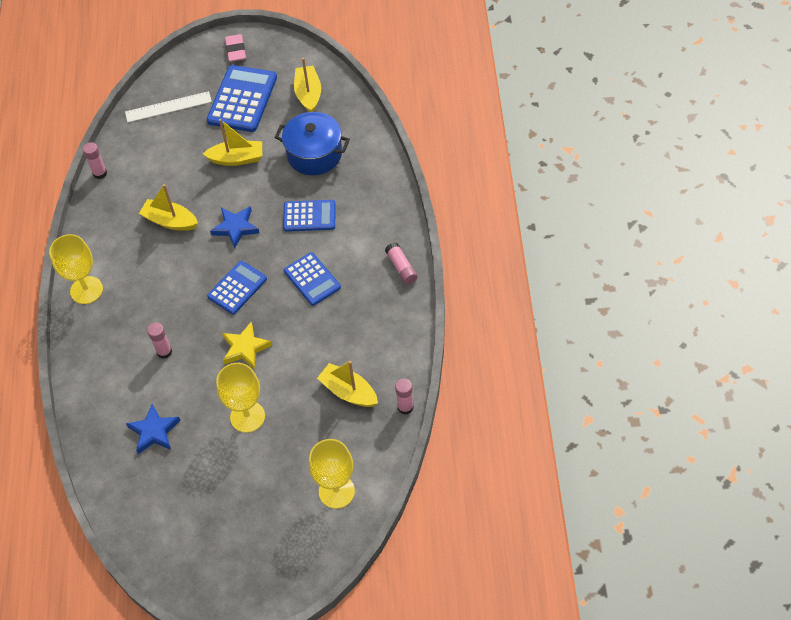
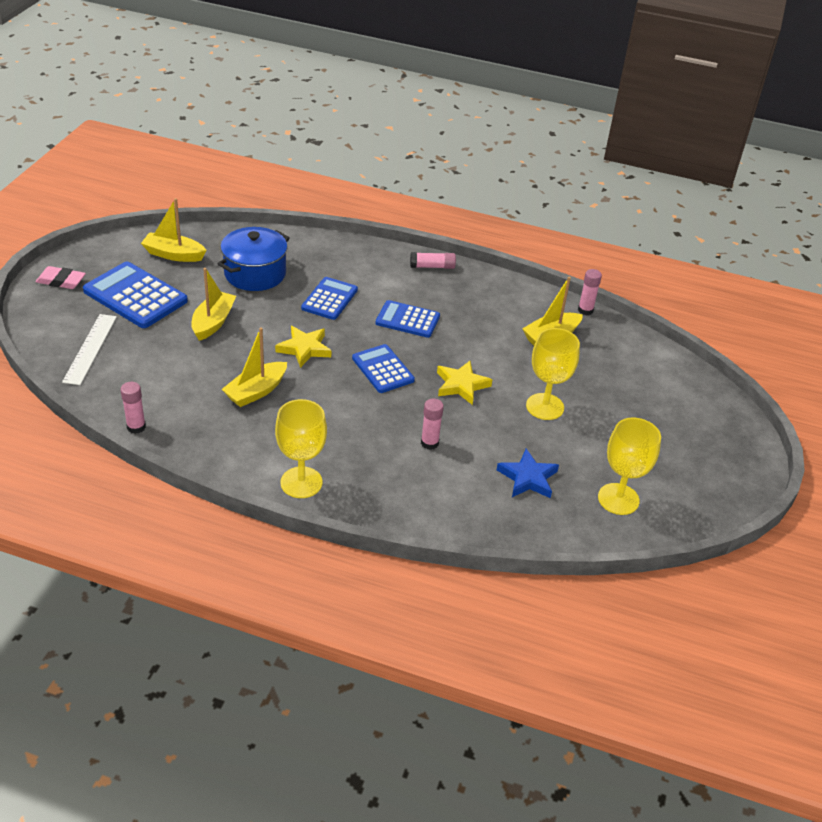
camera: 75 degrees left, 15 degrees down
blue star [210,206,260,249] -> yellow star [275,326,331,368]
blue calculator [284,252,341,306] -> blue calculator turned 150 degrees counterclockwise [376,300,440,338]
yellow goblet [309,439,355,509] -> yellow goblet moved to [598,418,661,515]

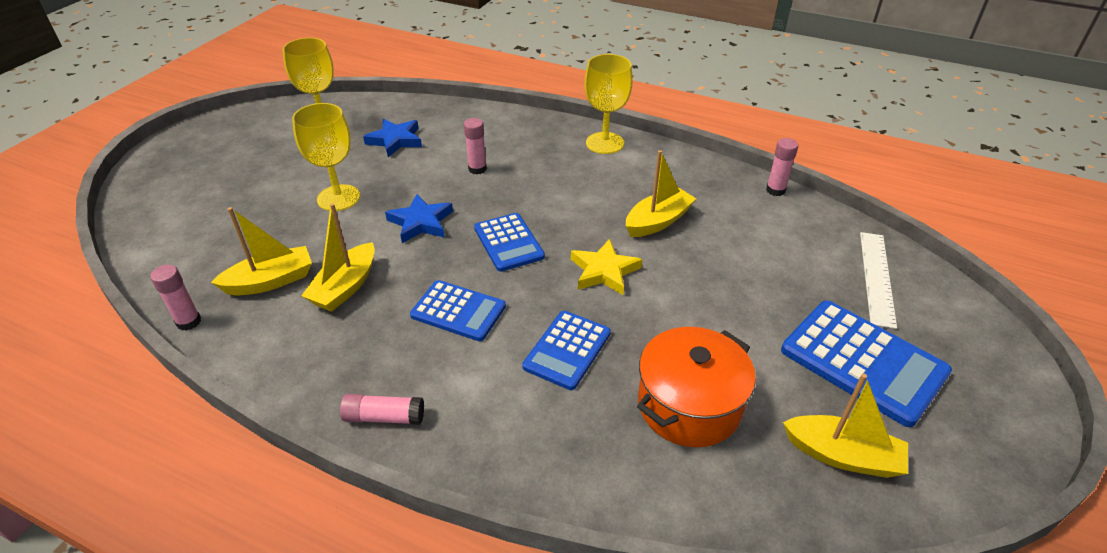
camera: 170 degrees left, 0 degrees up
pink eraser [36,266,86,289] -> none
yellow boat [191,268,236,341] -> yellow boat moved to [301,203,375,312]
blue pot [218,227,290,291] -> orange pot [637,327,756,447]
yellow star [437,361,492,405] -> blue star [385,194,453,243]

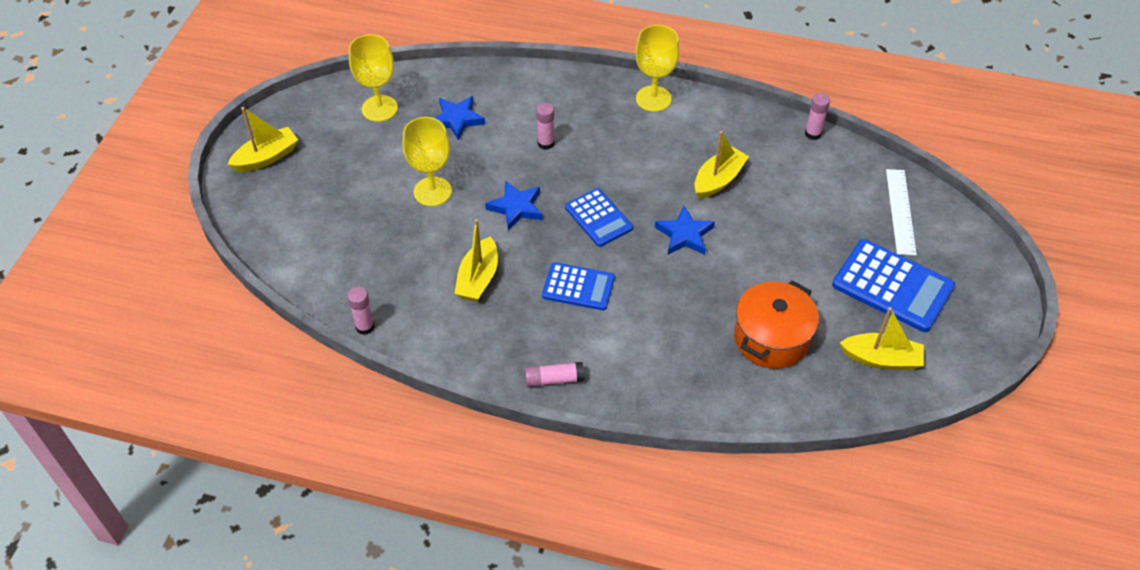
camera: 10 degrees left, 10 degrees up
yellow boat [211,207,312,295] -> yellow boat moved to [227,107,298,172]
blue calculator [522,311,611,390] -> none
yellow star [571,239,642,295] -> blue star [655,206,715,255]

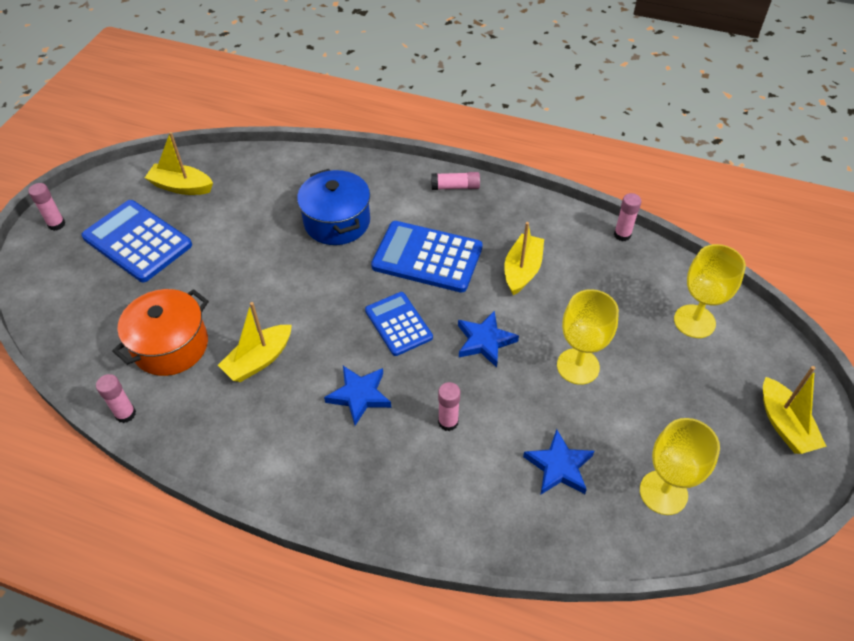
camera: 175 degrees left, 0 degrees up
yellow boat [227,107,298,172] -> yellow boat turned 75 degrees counterclockwise [763,366,827,454]
blue calculator [542,262,615,310] -> blue calculator [371,221,483,293], size x1.58
yellow goblet [635,25,679,112] -> yellow goblet moved to [674,244,746,338]
blue star [655,206,715,255] -> blue star moved to [324,366,391,426]
orange pot [734,280,819,369] -> orange pot moved to [112,289,209,376]
white ruler [886,169,917,255] -> none
none -> pink glue stick [28,183,65,231]
none -> blue pot [297,169,370,245]

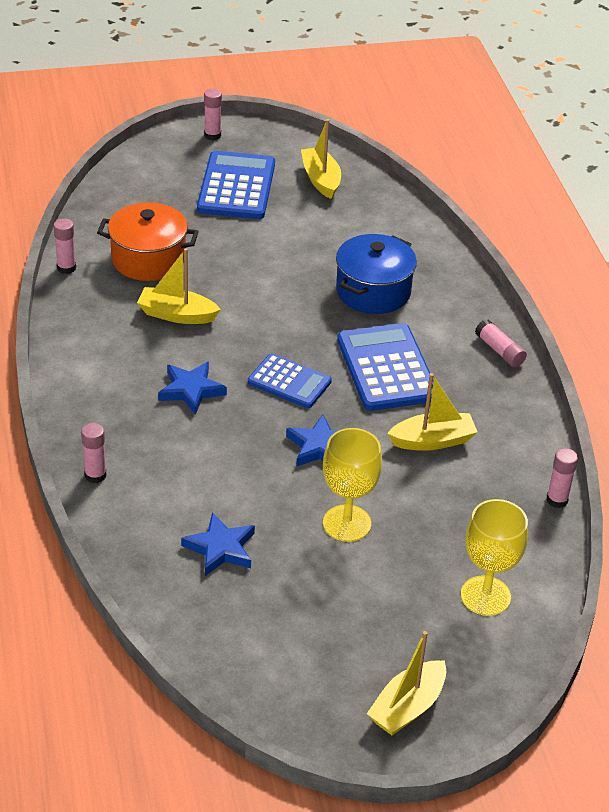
camera: 55 degrees right, 10 degrees down
blue calculator [365,292,433,356] -> blue calculator turned 90 degrees clockwise [248,353,332,408]
pink glue stick [438,382,460,431] -> pink glue stick moved to [81,423,106,483]
yellow goblet [640,418,720,515] -> none

